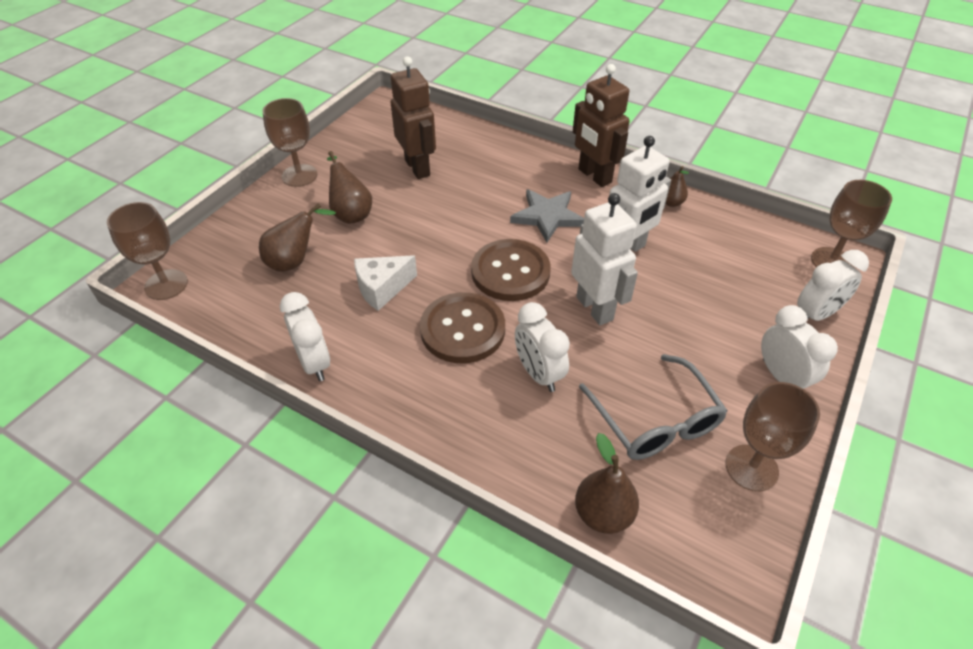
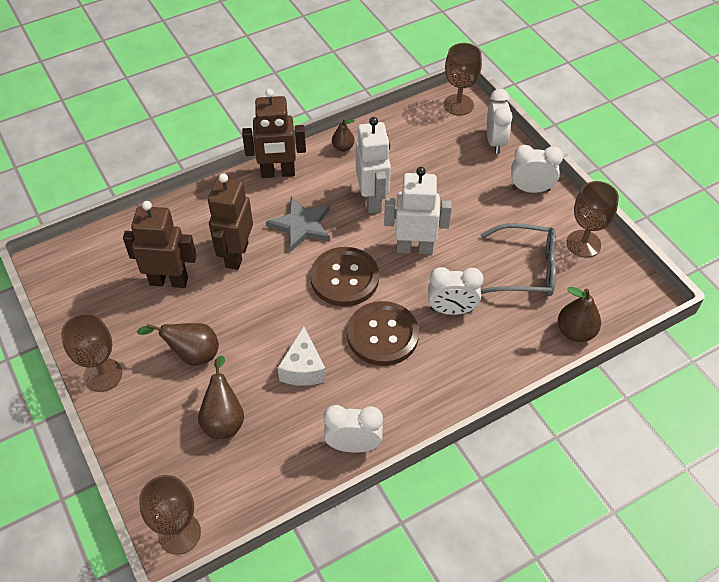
camera: 60 degrees left, 5 degrees up
none -> brown robot [208,174,253,270]

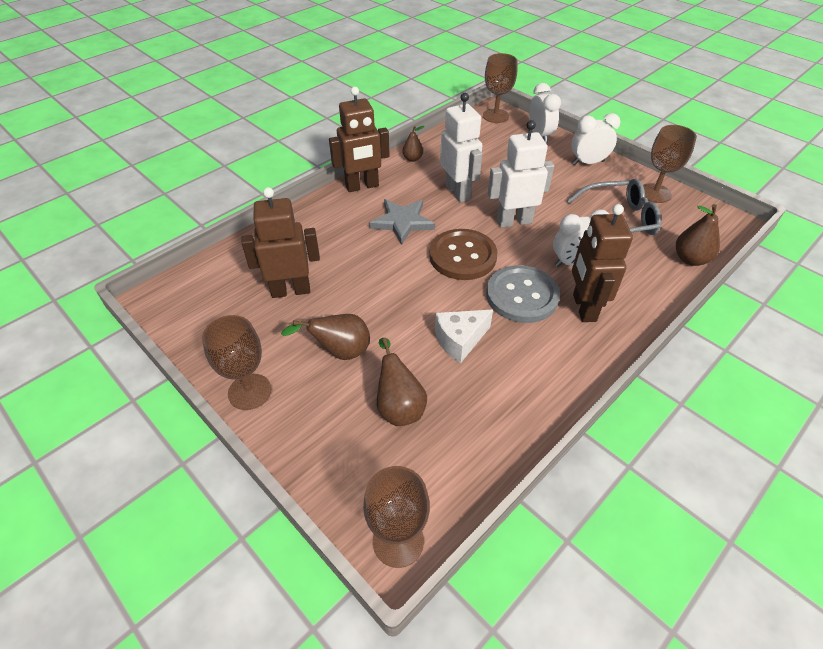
camera: 15 degrees left, 5 degrees down
brown robot [208,174,253,270] -> brown robot moved to [572,204,633,322]
white cheese [278,326,326,386] -> white cheese turned 75 degrees clockwise [435,310,493,363]
white clock [323,405,383,453] -> none
brown button [347,301,419,366] -> grey button [486,265,560,323]

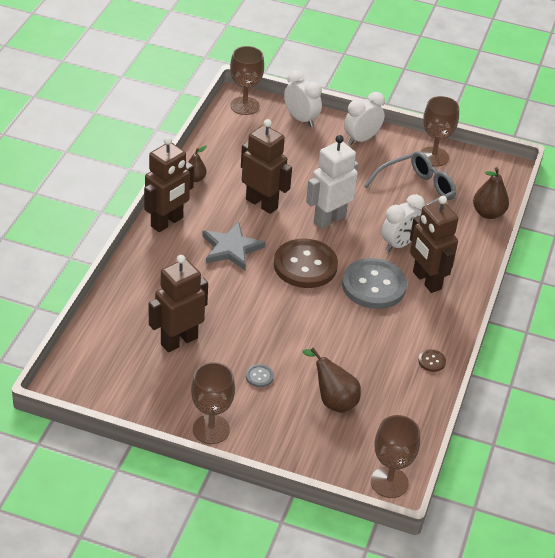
camera: 30 degrees left, 5 degrees down
brown pear [281,314,370,360] -> grey button [246,364,274,387]
white cheese [435,310,493,363] -> none
white robot [440,93,482,203] -> brown robot [241,119,292,214]
none -> brown button [418,349,446,372]

